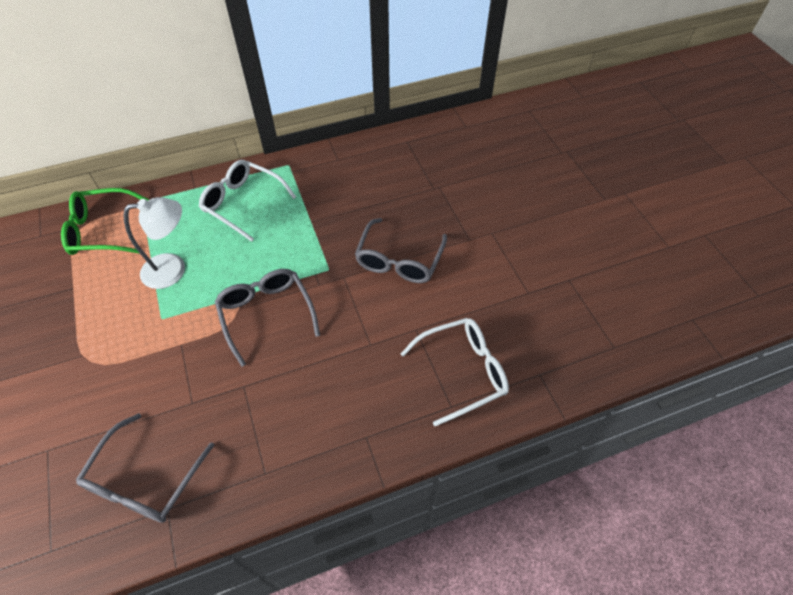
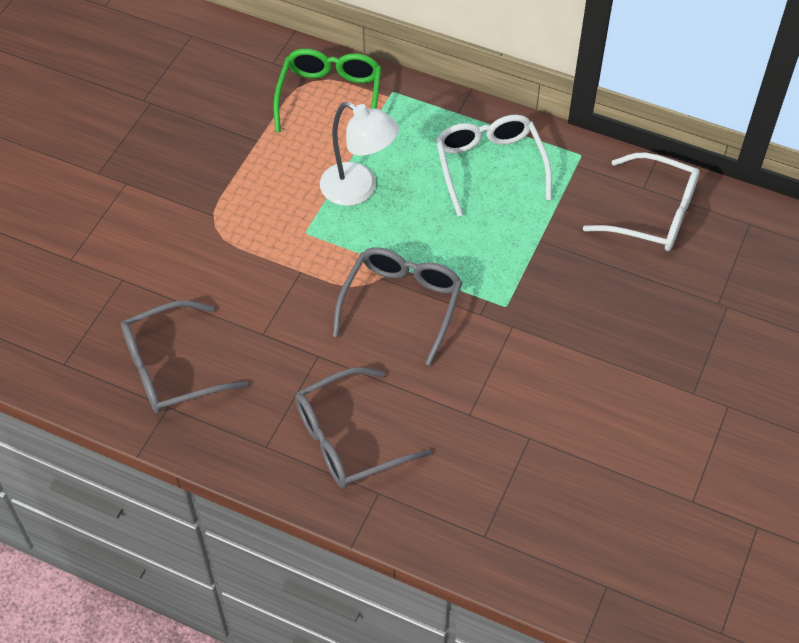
camera: 45 degrees right, 0 degrees up
green glasses [61,188,149,255] -> green glasses turned 60 degrees clockwise [273,49,381,132]
grey glasses [355,218,447,283] -> grey glasses moved to [295,367,431,488]
white glasses [401,318,509,426] -> white glasses moved to [583,152,700,251]

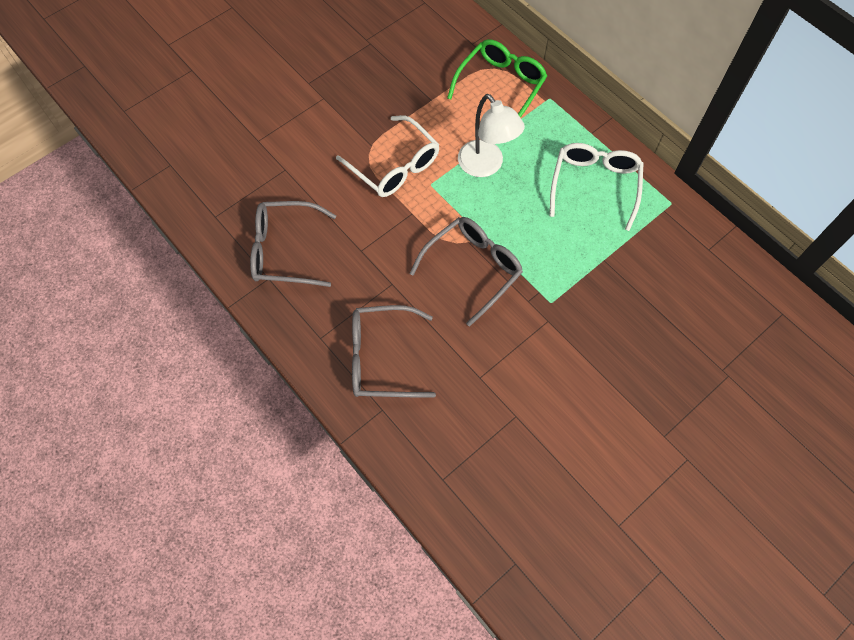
camera: 25 degrees right, 10 degrees up
white glasses [583,152,700,251] -> white glasses moved to [336,115,440,197]

